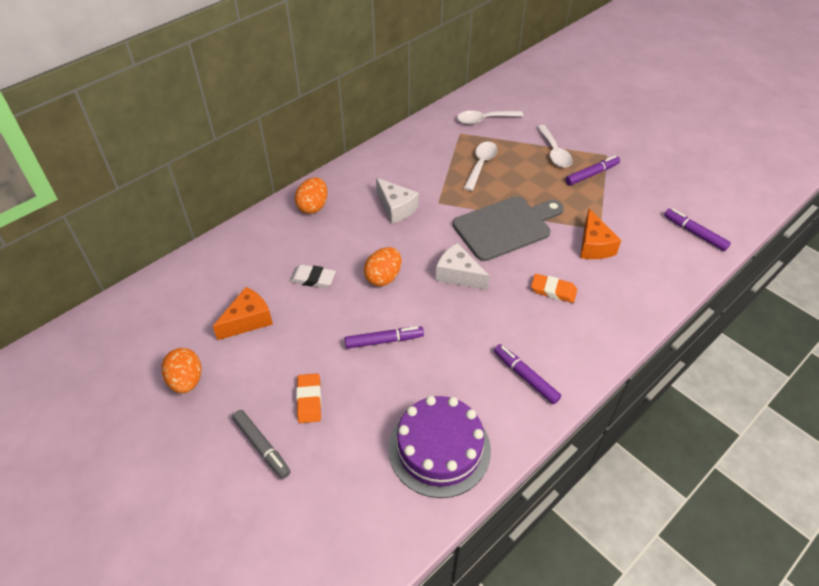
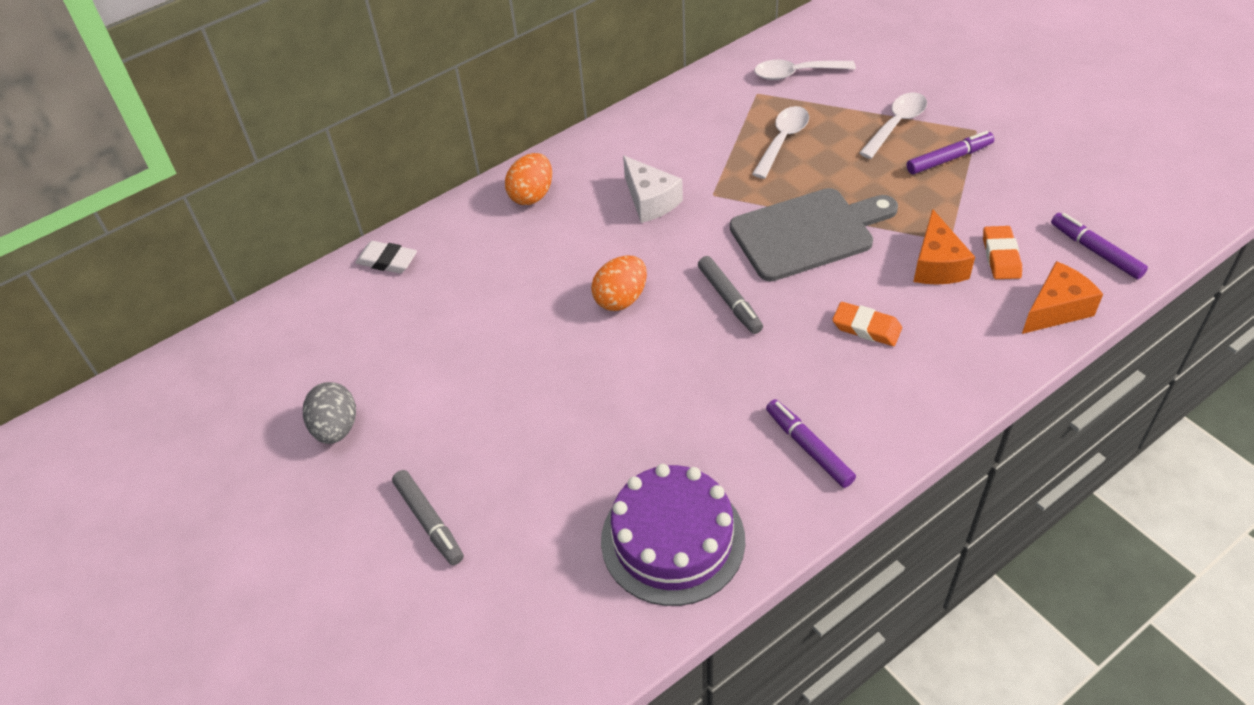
camera: 10 degrees right, 0 degrees up
orange egg [162,348,201,393] -> grey egg [303,382,356,444]
orange cheese [213,287,273,340] -> orange cheese moved to [1022,261,1103,334]
white eraser [290,264,336,288] -> white eraser moved to [355,241,417,274]
orange eraser [296,373,321,423] -> orange eraser moved to [983,226,1022,279]
purple marker [345,326,424,349] -> none
white cheese [436,243,490,290] -> grey marker [698,256,763,334]
white spoon [537,125,573,168] -> white spoon turned 135 degrees counterclockwise [859,93,927,159]

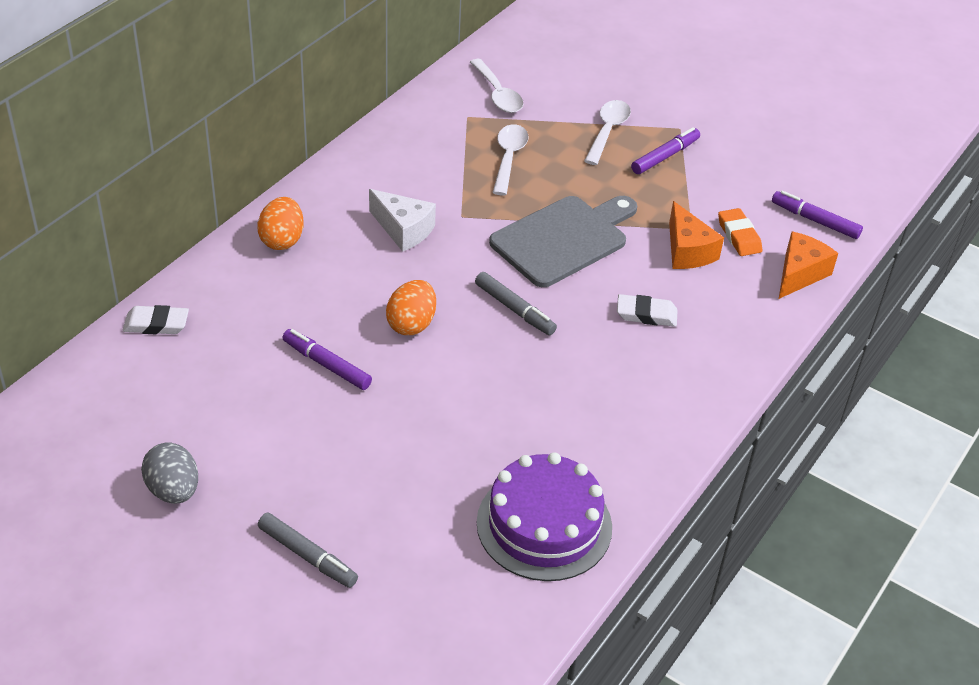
camera: 25 degrees left, 5 degrees down
white spoon [754,59,856,80] -> white spoon turned 90 degrees counterclockwise [470,59,524,113]
purple marker [766,399,856,488] -> purple marker moved to [282,329,372,390]
orange eraser [832,302,902,346] -> white eraser [617,294,678,327]

